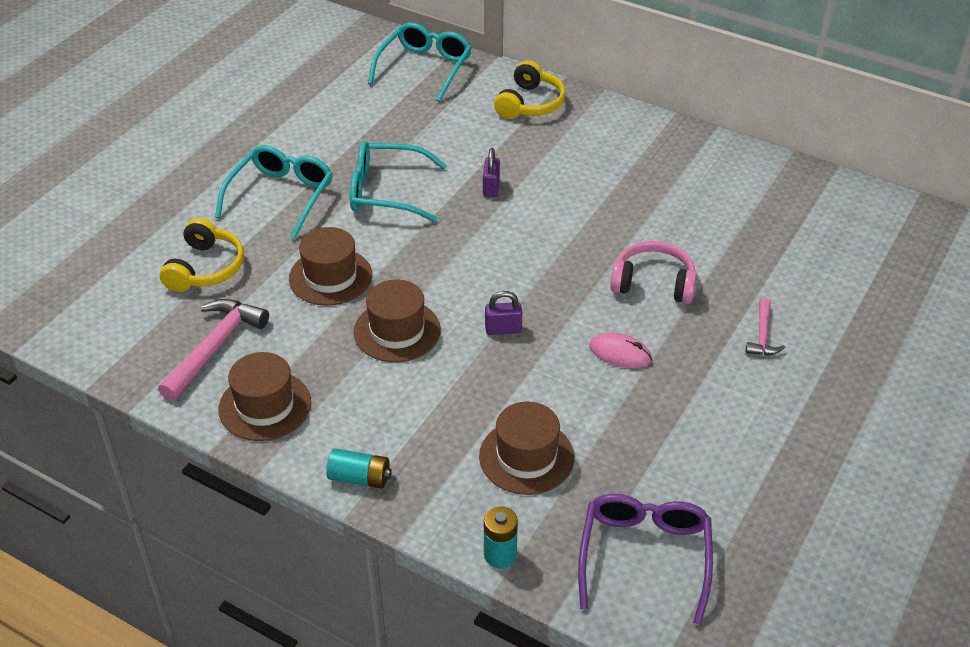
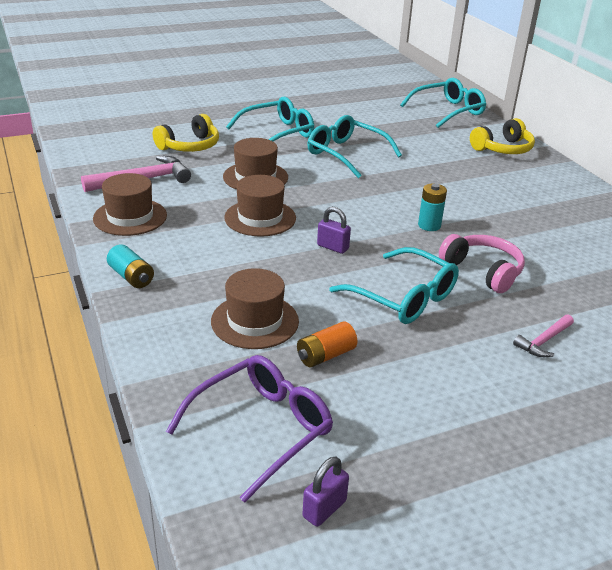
camera: 35 degrees right, 10 degrees down
purple padlock [483,148,500,197] -> purple padlock moved to [303,457,349,527]
turquoise battery [484,506,518,568] -> turquoise battery moved to [418,184,447,231]
pink mouse [589,333,652,368] -> turquoise glasses [329,247,459,324]
none -> orange battery [297,321,357,368]

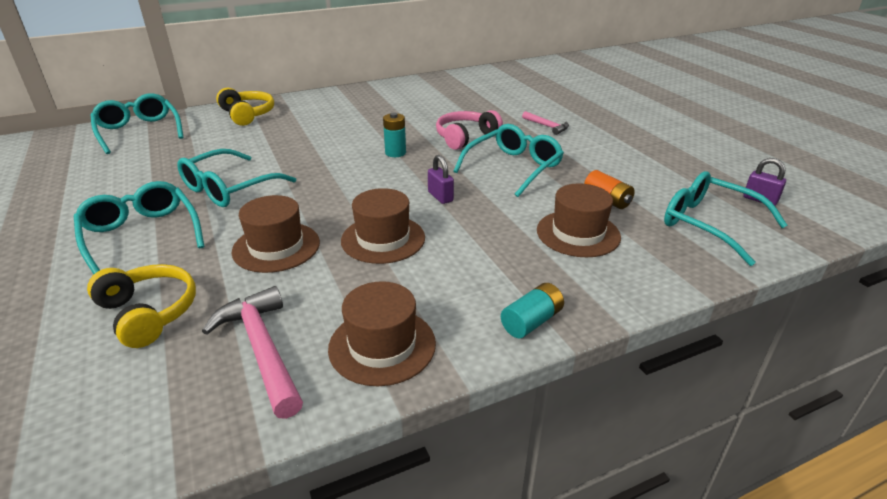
camera: 90 degrees left, 0 degrees up
purple glasses [166,355,333,503] -> turquoise glasses [664,171,787,266]
purple padlock [317,207,351,254] -> purple padlock turned 60 degrees counterclockwise [428,155,454,204]

